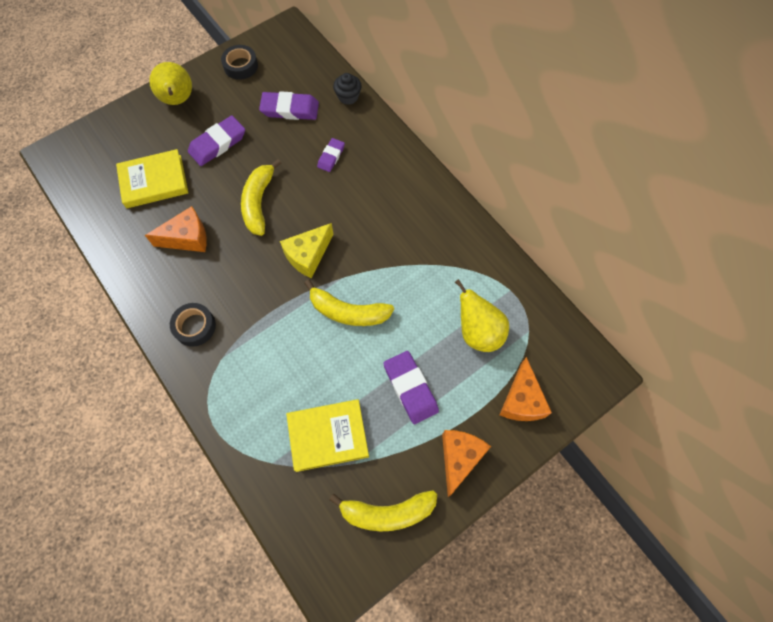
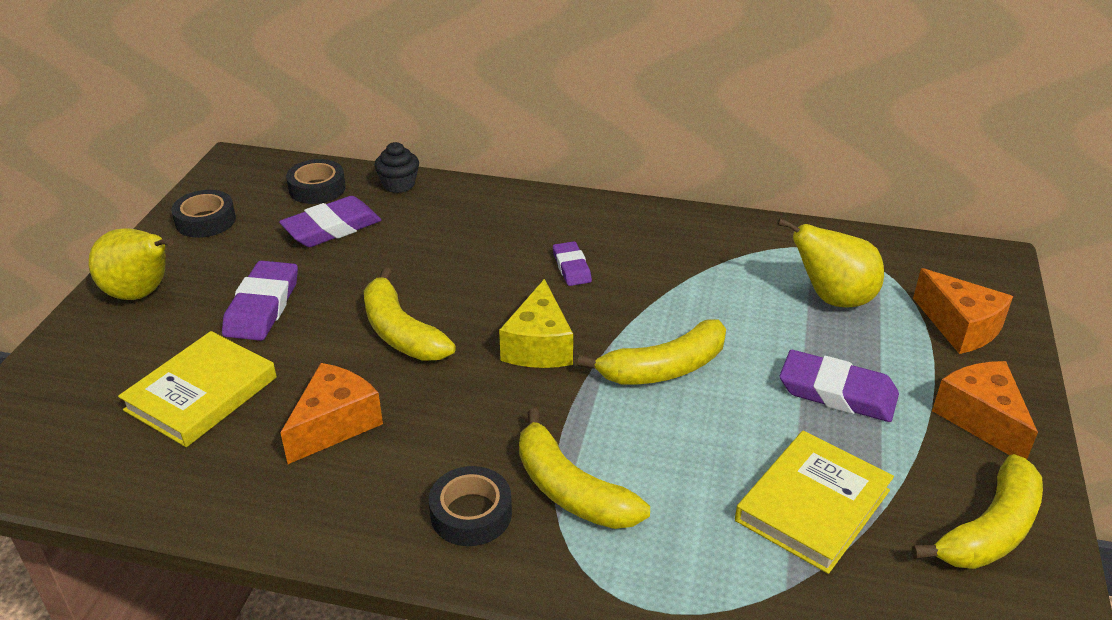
camera: 40 degrees left, 30 degrees down
purple eraser [317,138,345,172] -> purple eraser moved to [553,241,592,286]
none -> black tape [286,159,346,204]
none -> yellow banana [519,408,650,529]

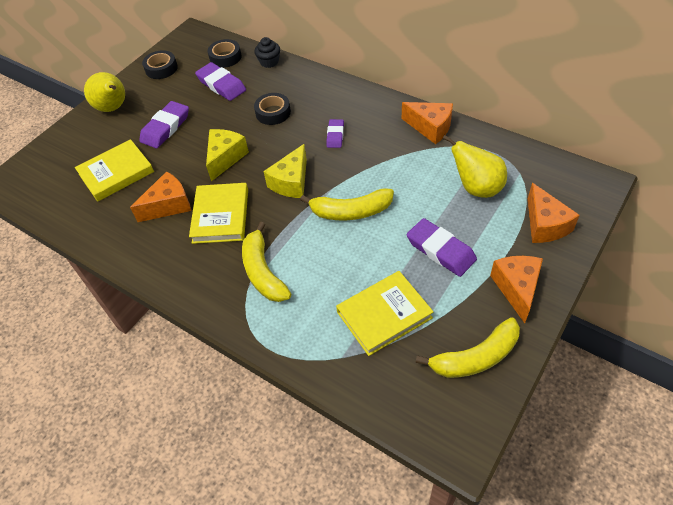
camera: 25 degrees right, 15 degrees up
purple eraser [279,196,381,247] -> purple eraser turned 60 degrees clockwise [195,62,246,101]
yellow banana [364,268,456,361] -> yellow cheese [206,129,249,181]
black tape [429,466,512,546] -> black tape moved to [254,93,291,125]
none -> yellow book [189,183,248,244]
none -> orange cheese [402,102,453,144]

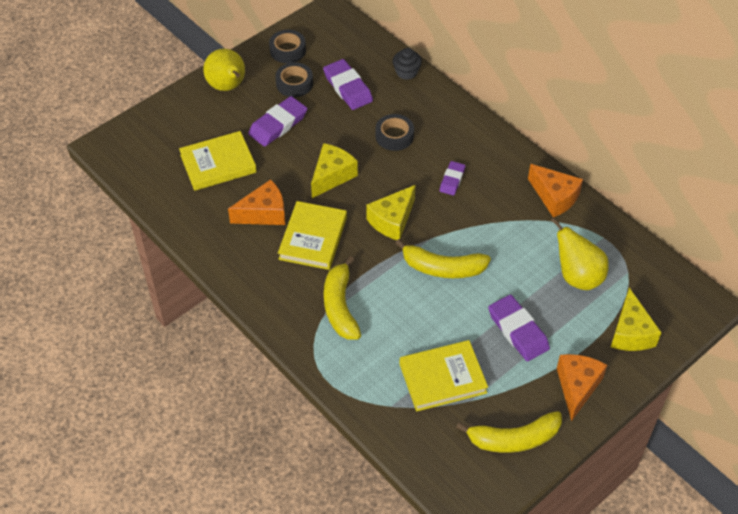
camera: 10 degrees right, 0 degrees up
black tape [208,39,242,68] -> black tape moved to [275,62,313,97]
orange cheese [528,183,580,243] -> yellow cheese [611,288,662,351]

